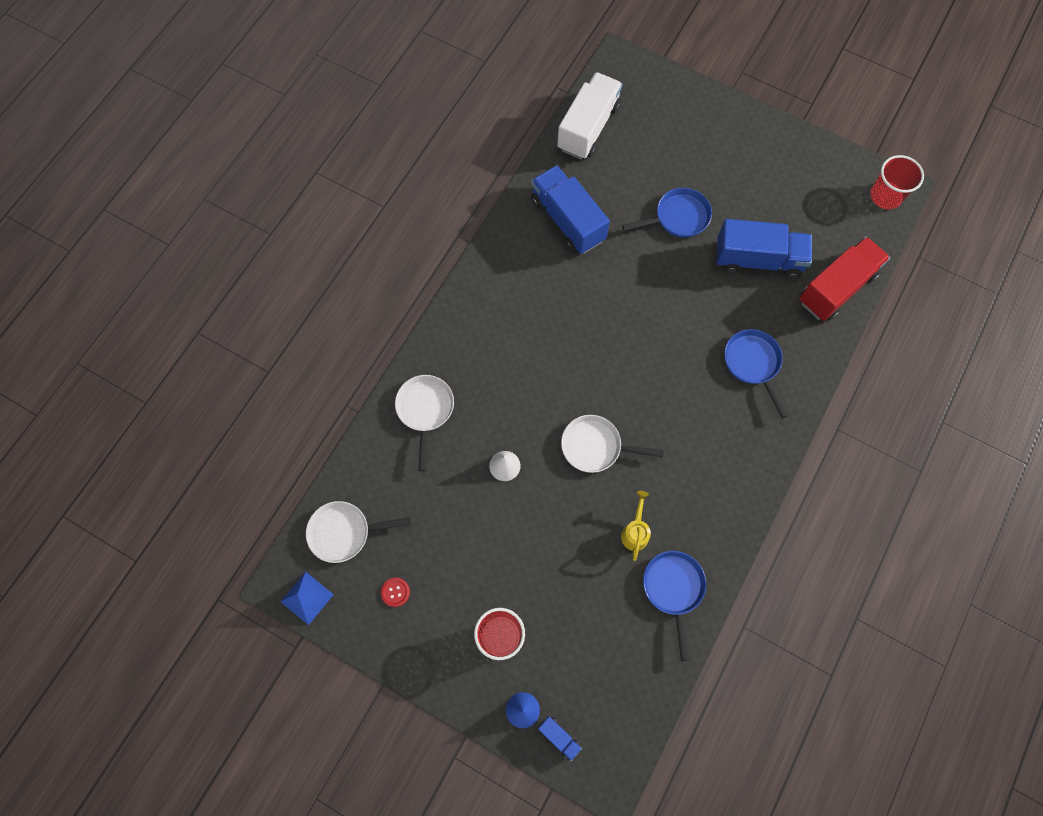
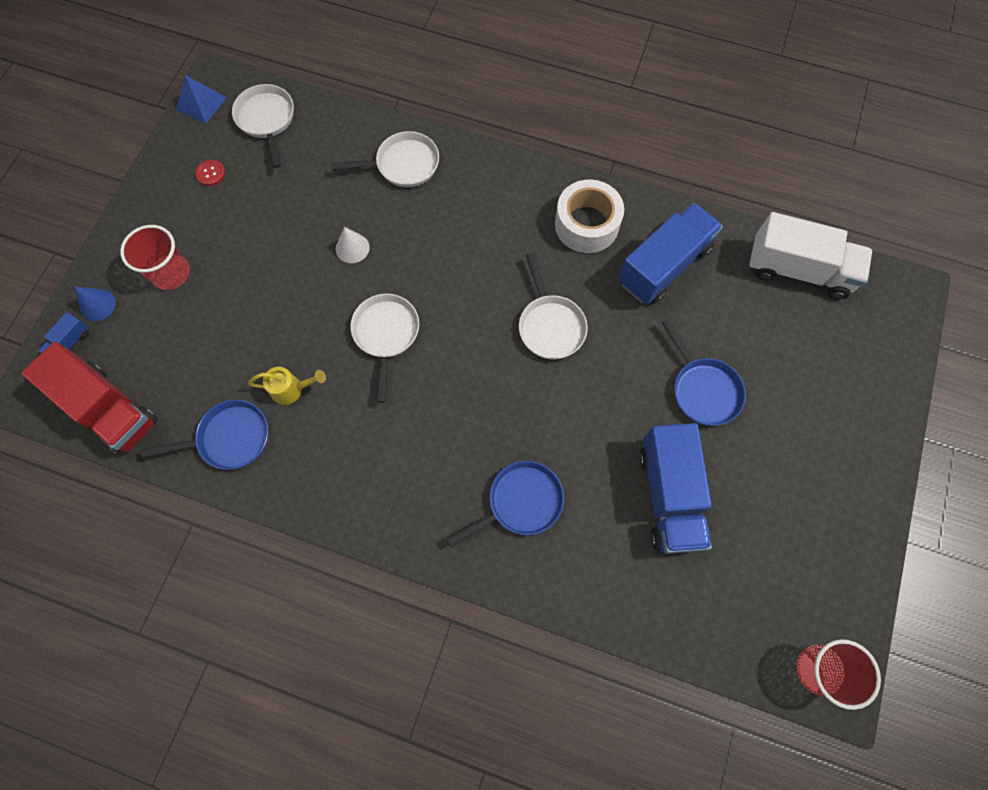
camera: 80 degrees right, 0 degrees up
red truck [799,237,890,321] -> red truck moved to [21,342,158,455]
none -> white pan [519,253,588,359]
none -> white tape [555,179,624,253]

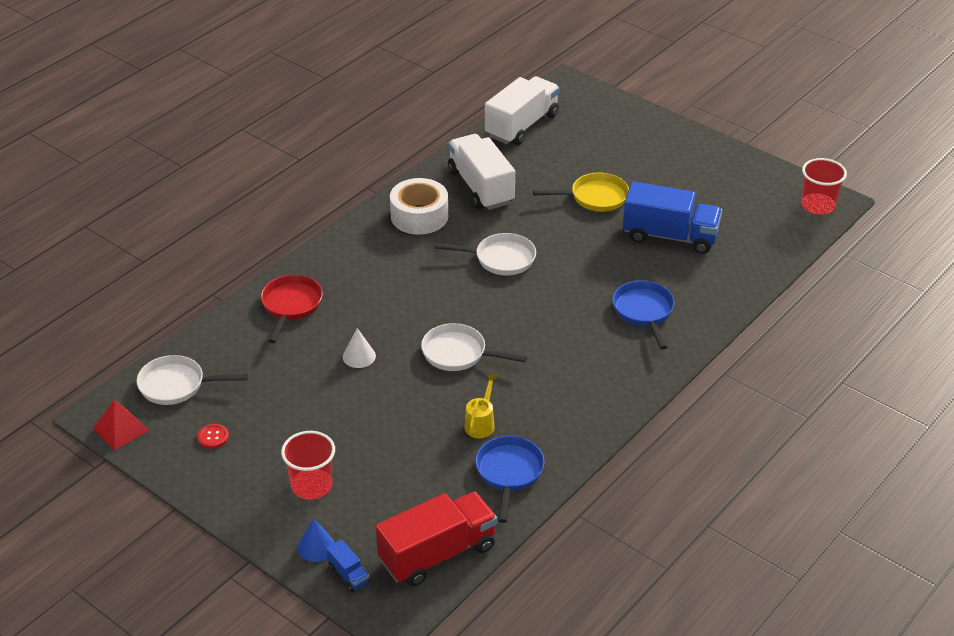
camera: 70 degrees left, 30 degrees down
blue pyramid [176,75,227,124] -> red pyramid [93,400,149,450]
white pan [331,131,439,187] -> red pan [261,275,323,343]
blue truck [618,203,723,304] -> white truck [448,134,515,210]
blue pan [662,319,746,426] -> yellow pan [533,172,629,212]

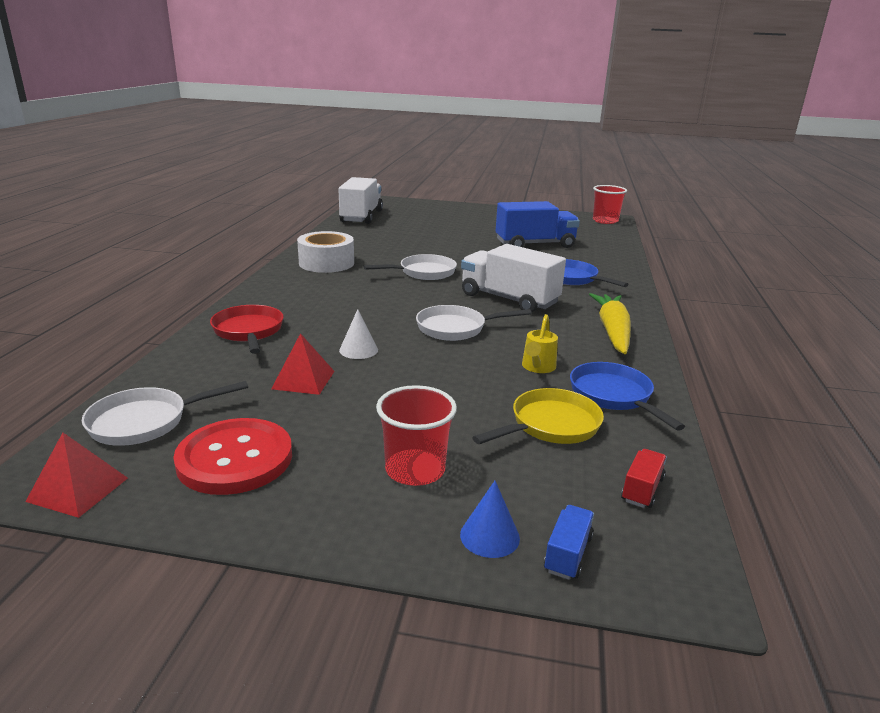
camera: 30 degrees left, 15 degrees down
red button [197,424,229,449] -> red button [173,418,292,495], size x2.45
blue truck [326,539,370,592] -> blue truck turned 90 degrees counterclockwise [544,505,594,580]
red truck [376,492,497,586] -> red truck [621,449,667,508], size x0.42
white truck [448,134,515,210] -> white truck moved to [461,244,566,313]
yellow watering can [464,374,498,438] -> yellow watering can turned 150 degrees counterclockwise [522,314,558,373]
yellow pan [533,172,629,212] -> yellow pan moved to [472,388,604,444]
none -> red pyramid [271,333,334,395]
none -> yellow carrot [589,293,631,354]

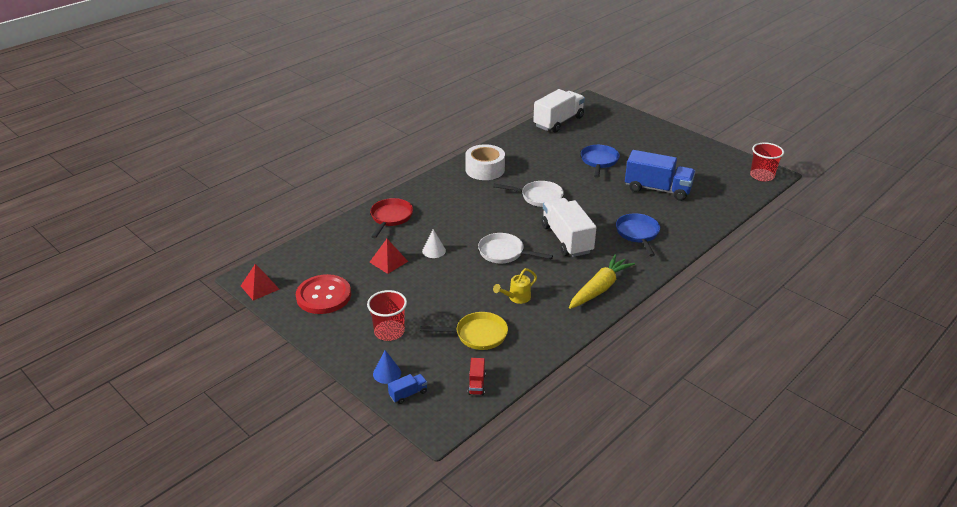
camera: 35 degrees right, 10 degrees up
white pan [82,381,248,446] -> none
blue pan [570,362,685,431] -> blue pan moved to [581,145,620,178]
red truck [621,449,667,508] -> red truck turned 120 degrees clockwise [468,358,486,395]

